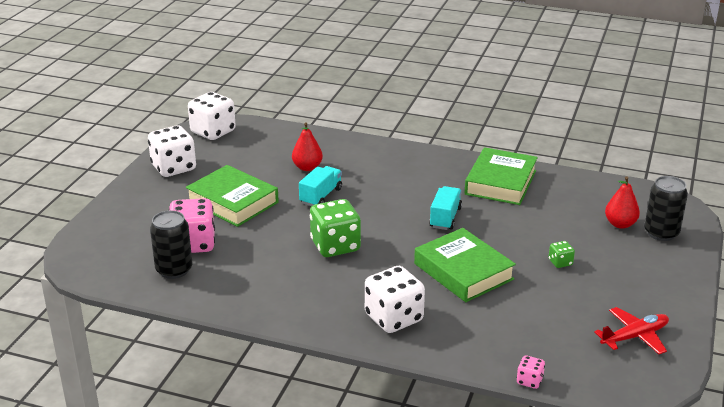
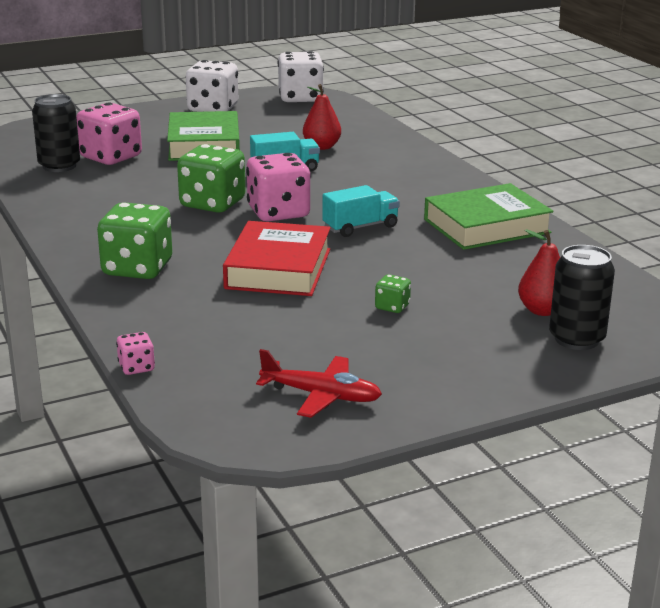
camera: 45 degrees right, 5 degrees down
white dice [365,266,425,333] -> green dice [97,202,172,279]
green book [414,228,516,302] -> red book [223,221,331,296]
none -> pink dice [246,153,311,221]

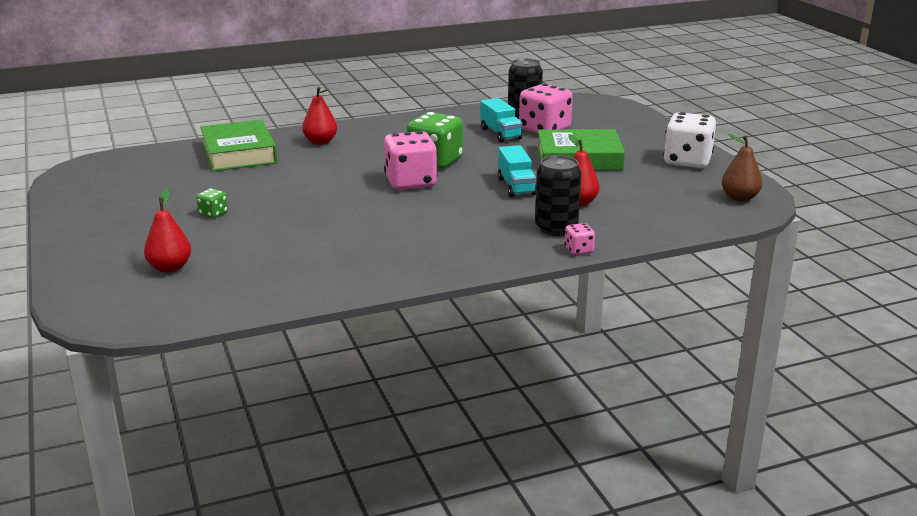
camera: 95 degrees right, 0 degrees up
green dice [97,202,172,279] -> red pear [302,86,337,145]
pink dice [116,332,155,375] -> pink dice moved to [564,223,595,255]
red book [223,221,331,296] -> none
red plane [256,349,382,418] -> none
white dice [278,51,324,102] -> brown pear [722,134,763,202]
turquoise truck [322,185,400,237] -> turquoise truck moved to [480,98,522,142]
green book [424,183,554,250] -> green book moved to [200,120,277,171]
black can [549,245,615,350] -> black can moved to [535,155,581,236]

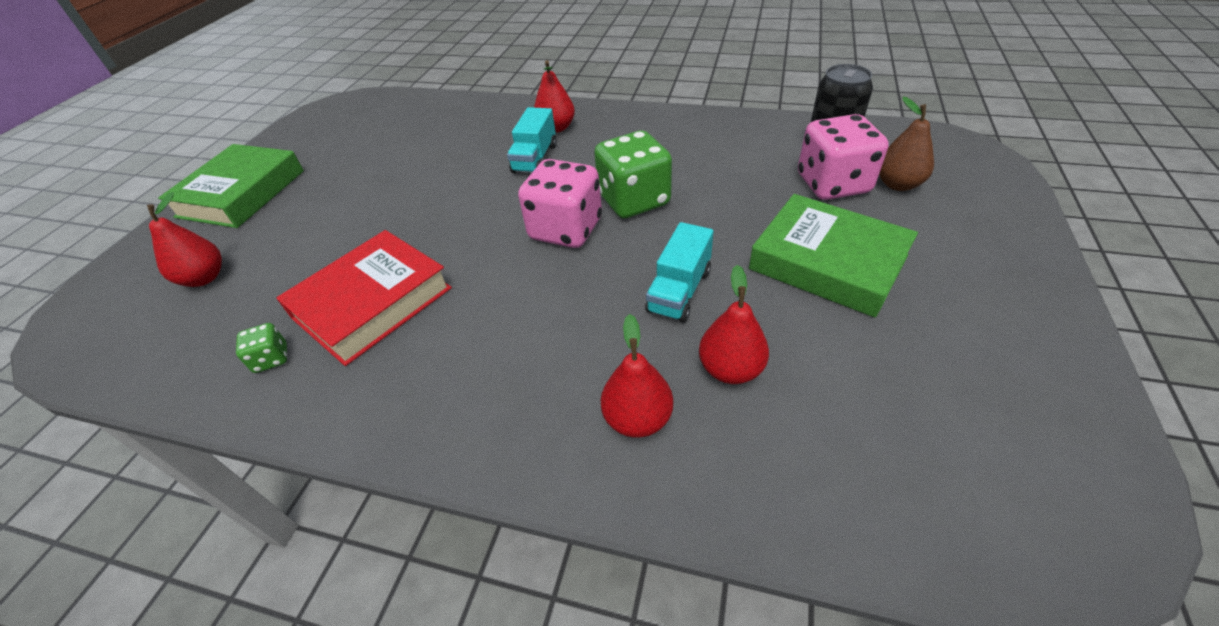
camera: 40 degrees right, 20 degrees up
green dice [196,188,228,218] -> green dice moved to [236,323,287,373]
green book [200,120,277,171] -> green book moved to [158,144,304,228]
turquoise truck [480,98,522,142] -> turquoise truck moved to [507,107,556,173]
black can [535,155,581,236] -> red pear [601,314,673,438]
pink dice [564,223,595,255] -> none
white dice [663,112,716,168] -> none
brown pear [722,134,763,202] -> brown pear moved to [879,97,934,191]
none -> red book [276,230,452,366]

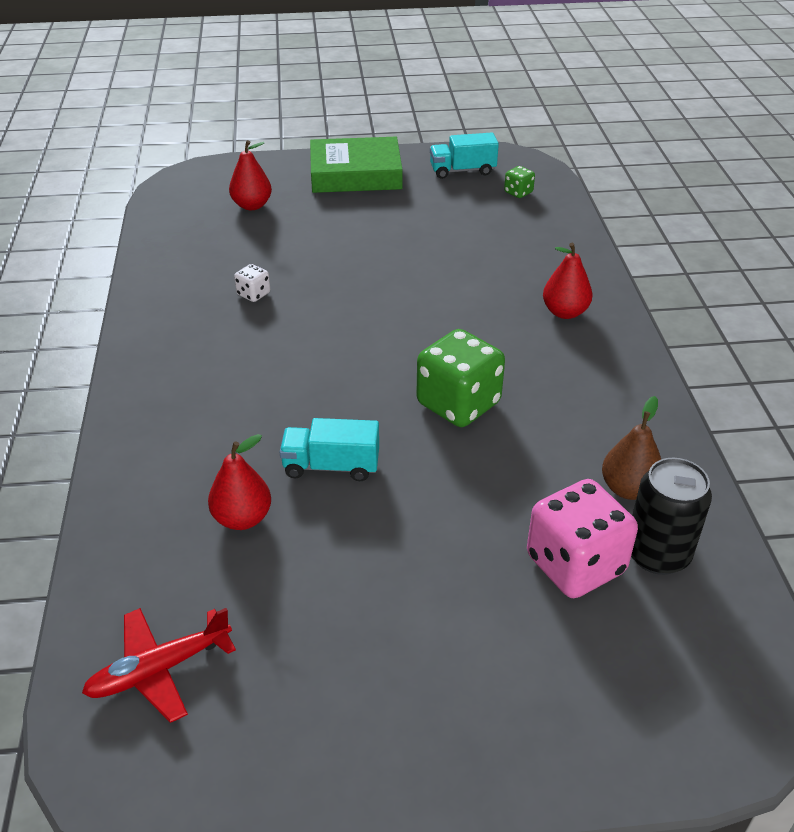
camera: 65 degrees right, 5 degrees down
green dice [236,323,287,373] -> green dice moved to [504,166,535,198]
red book [276,230,452,366] -> white dice [234,264,270,302]
turquoise truck [507,107,556,173] -> turquoise truck moved to [430,132,499,179]
pink dice [518,159,602,248] -> none
red pear [601,314,673,438] -> none
green book [749,194,918,318] -> none
brown pear [879,97,934,191] -> brown pear moved to [602,396,661,500]
none -> red plane [82,608,236,723]

